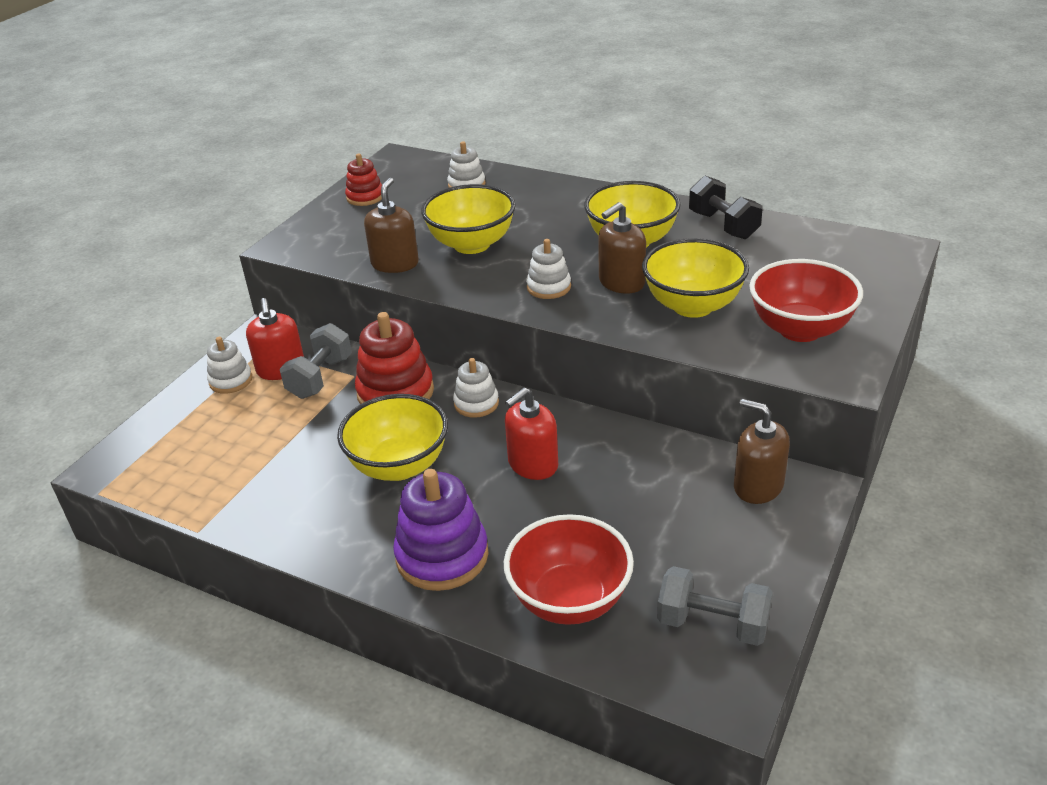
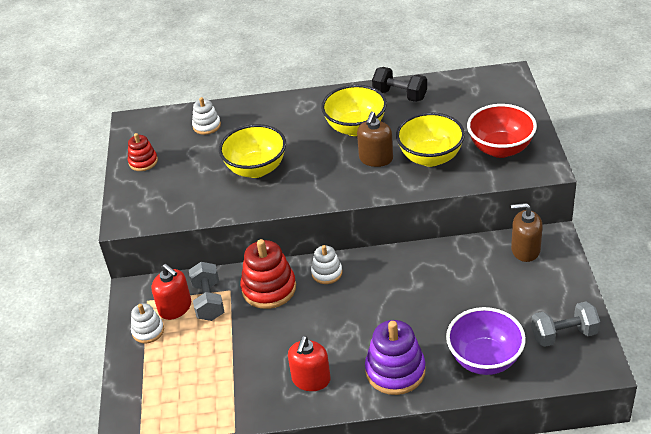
camera: 30 degrees left, 5 degrees up
yellow bowl [337,394,448,481] -> none
brown soap dispenser [364,178,419,273] -> none
red bowl [504,514,634,625] -> purple bowl [446,307,526,375]
red soap dispenser [505,388,558,480] -> red soap dispenser moved to [288,336,331,391]
white stacking toy [526,239,571,299] -> none

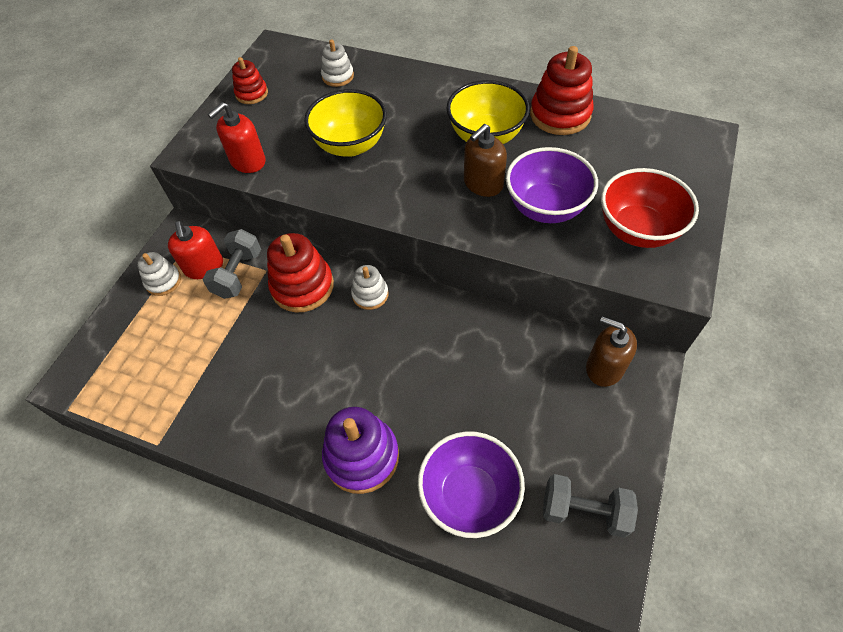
camera: 25 degrees right, 15 degrees up
red soap dispenser [288,336,331,391] -> red soap dispenser moved to [208,102,265,173]
black dumbbell [372,67,427,102] -> red stacking toy [530,46,593,135]
yellow bowl [396,112,465,167] -> purple bowl [506,147,598,223]

